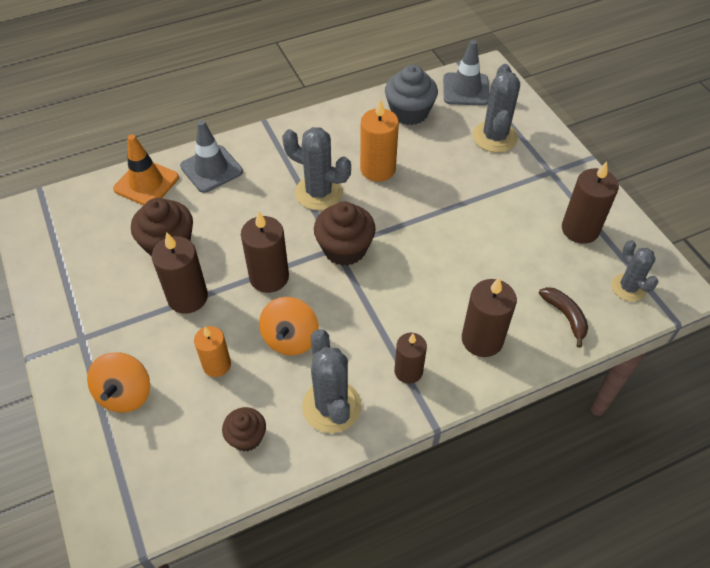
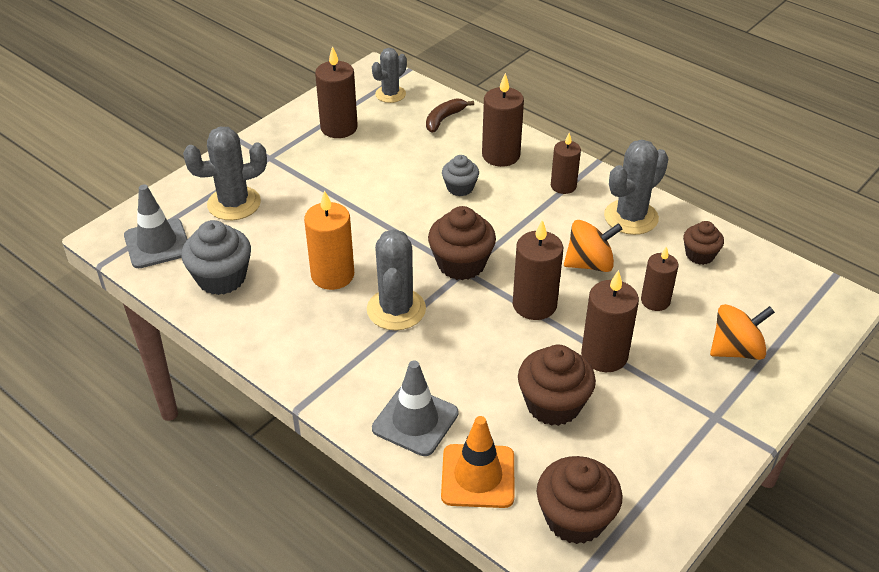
camera: 115 degrees left, 10 degrees down
orange candle [194,326,231,377] -> brown candle [641,246,678,311]
none -> grey cupcake [442,155,479,196]
none -> brown cupcake [537,456,622,544]

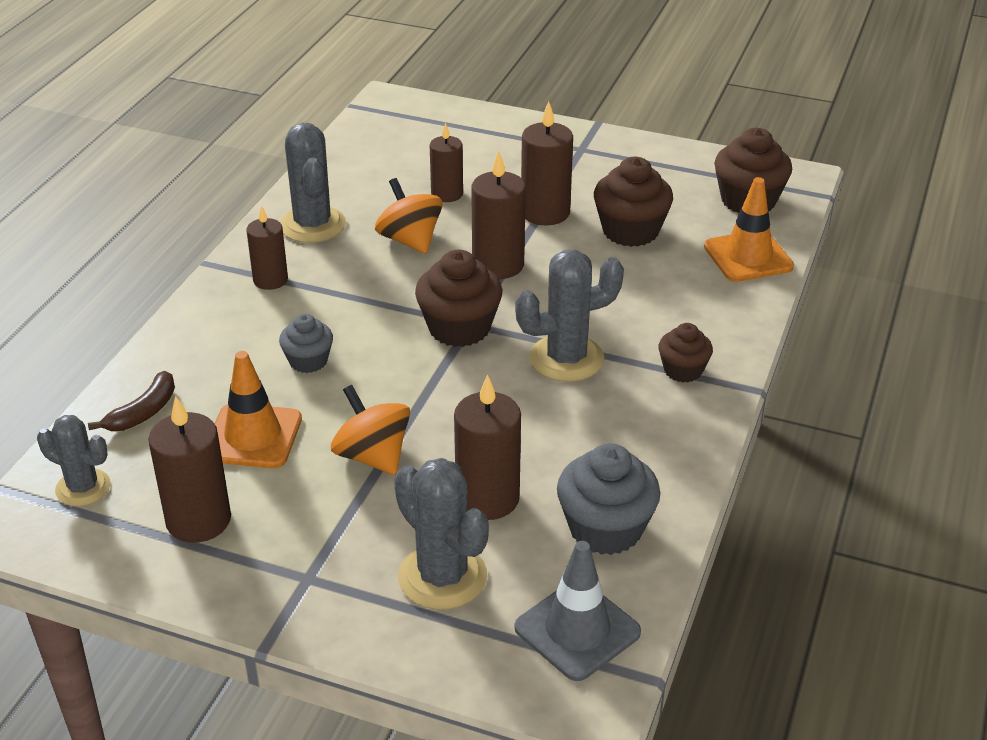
camera: 110 degrees left, 5 degrees down
orange candle [304,190,354,290] -> none
grey traffic cone [372,360,458,456] -> none
brown banana [426,98,474,133] -> brown banana turned 75 degrees counterclockwise [88,371,175,431]
brown candle [482,73,524,167] -> brown candle moved to [454,374,521,520]
grey cactus [604,140,669,235] -> grey cactus turned 45 degrees clockwise [280,123,346,243]
brown cupcake [683,221,724,265] -> brown cupcake moved to [659,323,713,382]
orange spinning top [710,304,775,360] -> orange spinning top moved to [331,385,410,475]
none -> orange traffic cone [215,351,302,468]

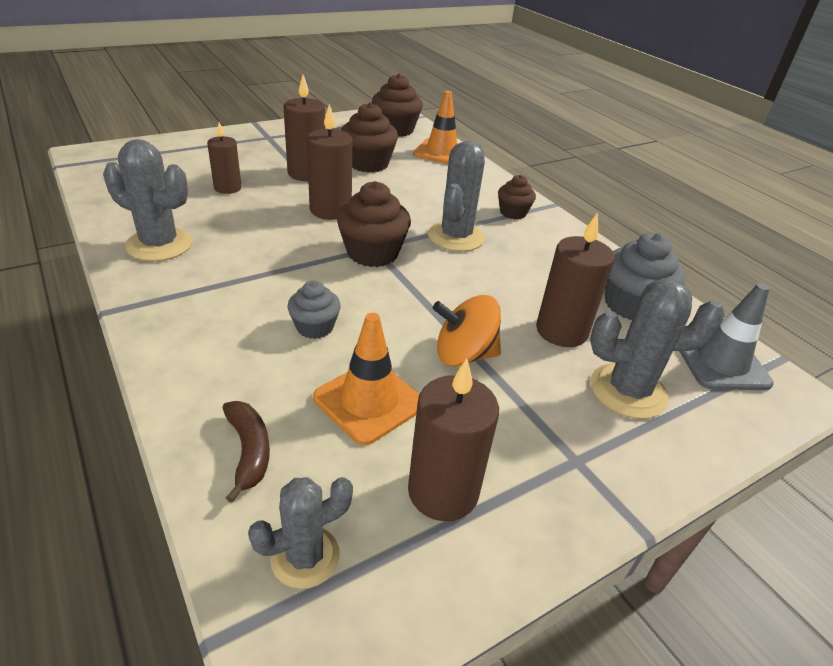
camera: 55 degrees left, 0 degrees up
brown candle [246,205,288,290] -> none
orange spinning top [375,178,442,254] -> none

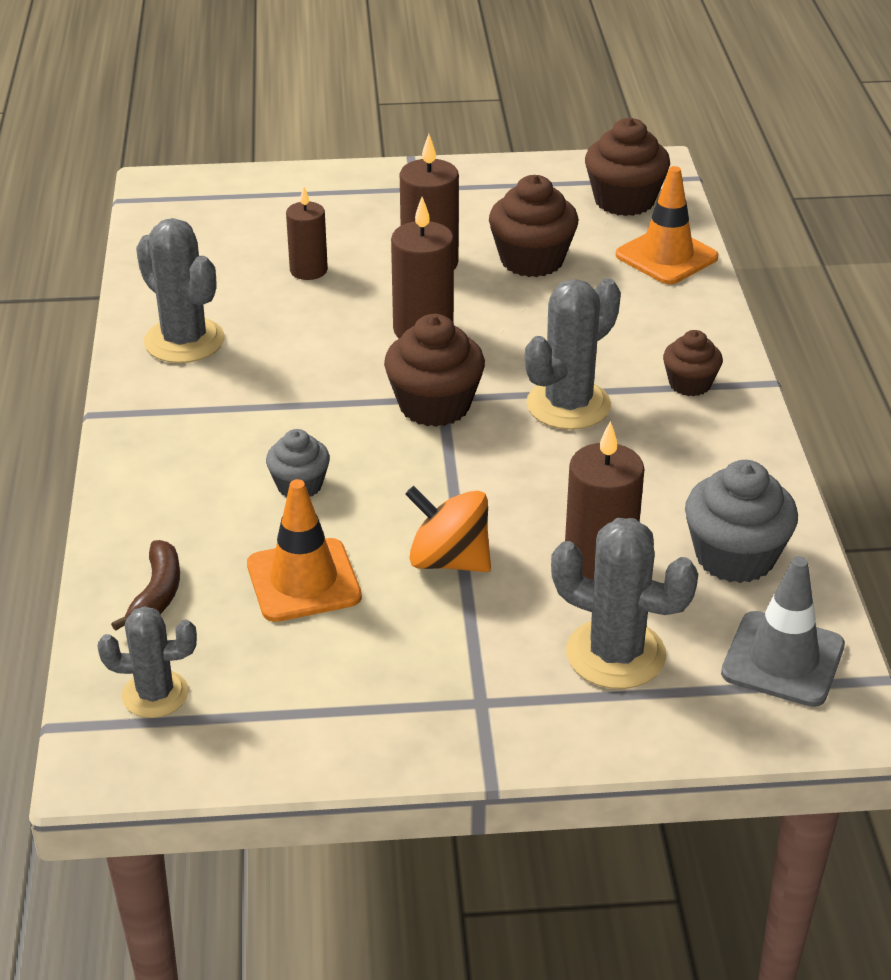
camera: 30 degrees right, 0 degrees up
brown candle [408,358,499,521] -> none

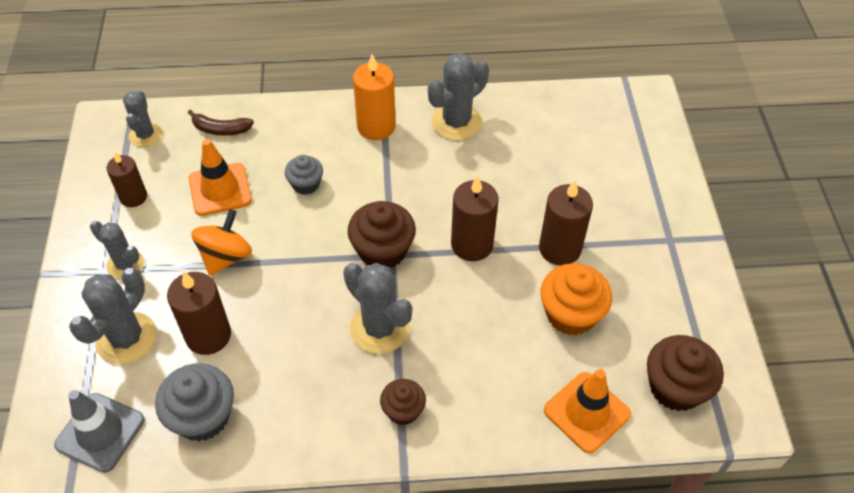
camera: 90 degrees right, 15 degrees up
brown candle [286,187,328,280] -> brown candle moved to [106,152,147,207]
brown cupcake [489,175,578,277] -> orange cupcake [541,263,612,335]
none -> grey cactus [90,221,144,280]
none -> orange candle [353,54,396,140]

